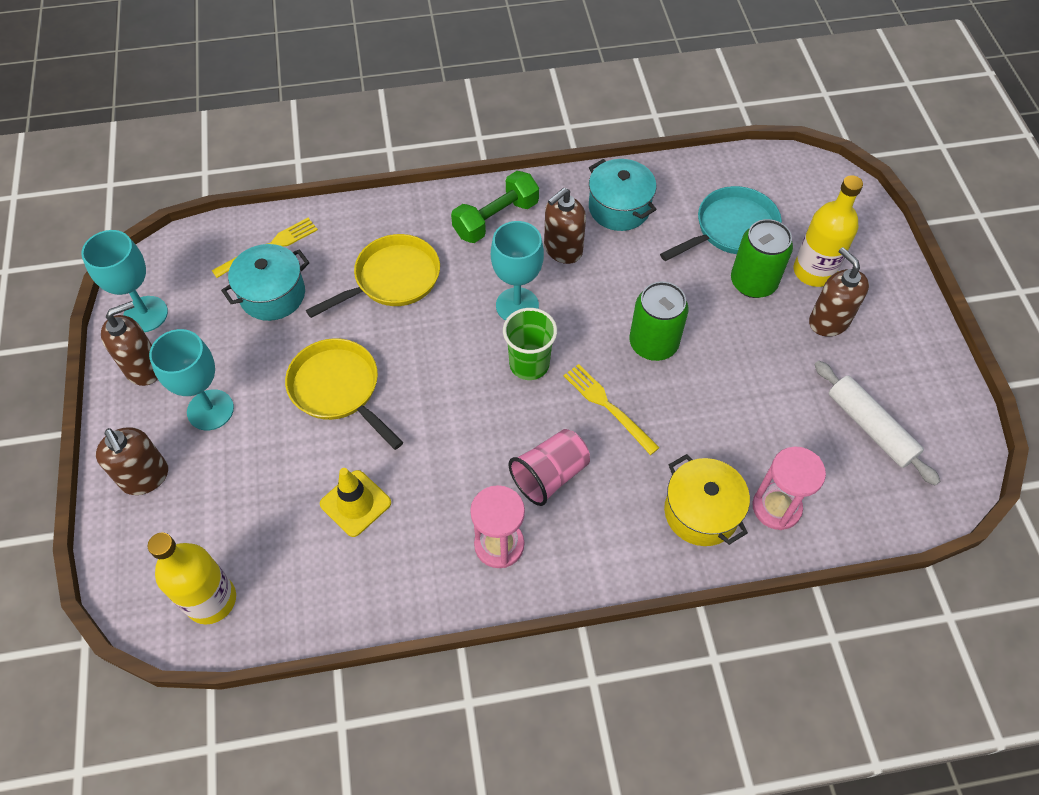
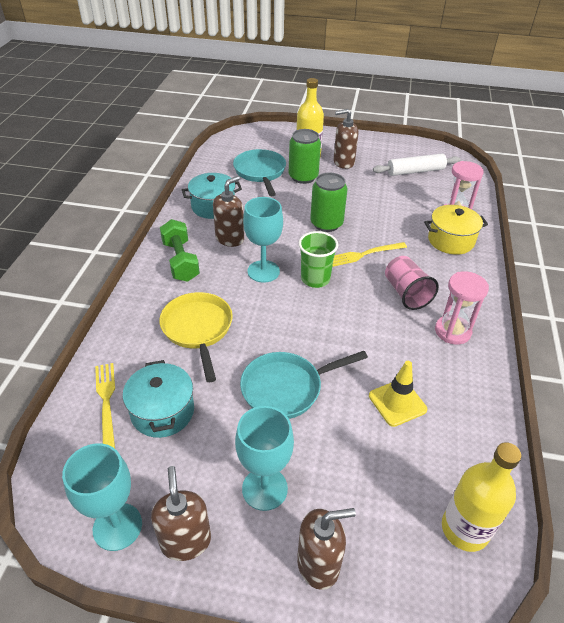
camera: 70 degrees left, 15 degrees down
yellow pan [285,338,403,450] -> turquoise pan [240,351,368,419]
brown soap dispenser [544,188,586,264] -> brown soap dispenser turned 120 degrees counterclockwise [213,176,244,247]

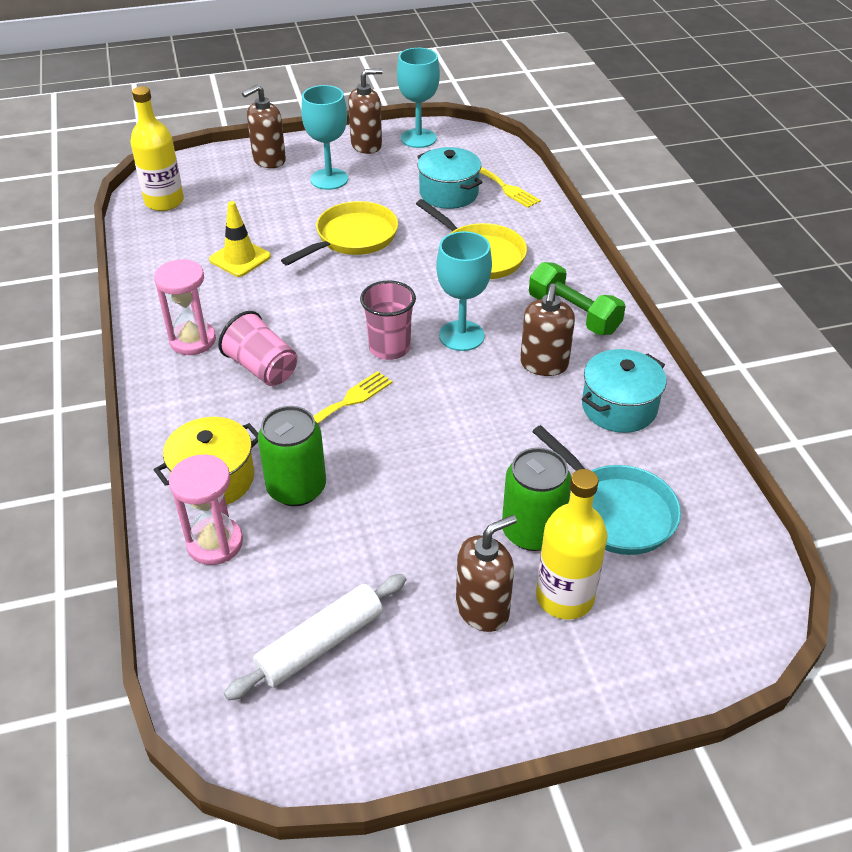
camera: 155 degrees right, 0 degrees up
brown soap dispenser [151,466,211,561] -> brown soap dispenser turned 75 degrees counterclockwise [348,69,383,154]
turquoise pan [240,351,368,419] -> yellow pan [281,201,398,266]
green cup [298,231,338,288] -> pink cup [360,280,416,360]
green can [310,173,348,232] -> green can moved to [258,406,326,506]

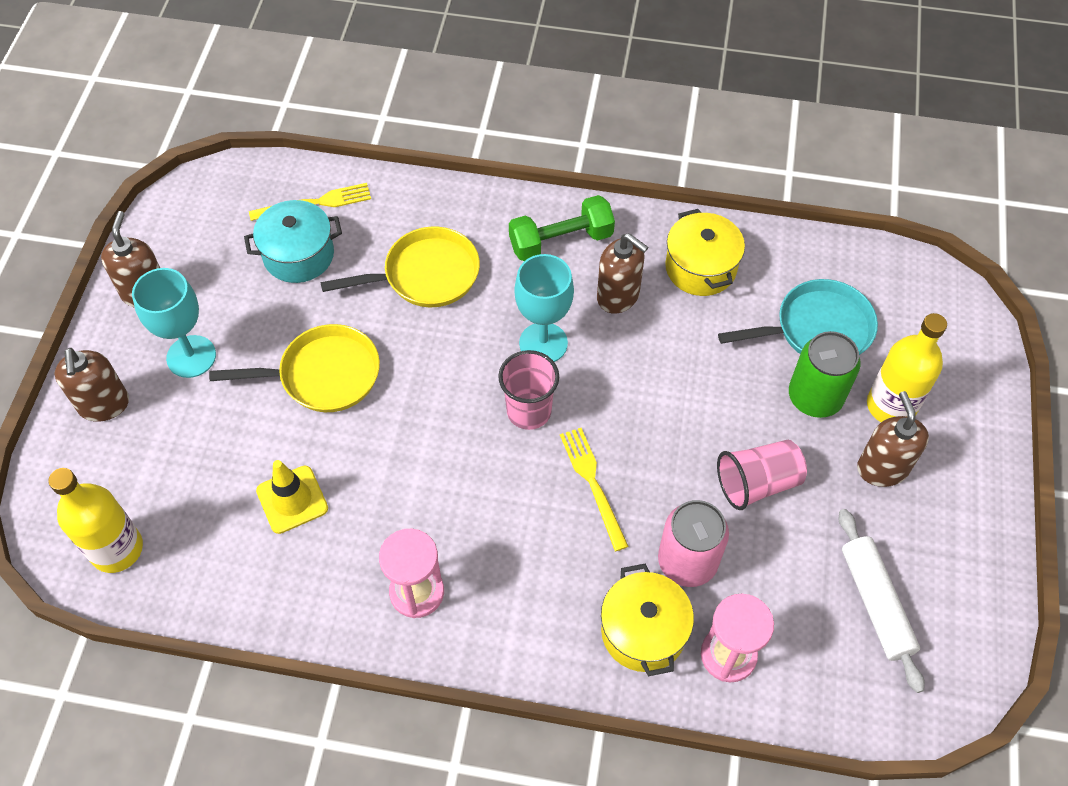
camera: 65 degrees left, 15 degrees up
pink cup [218,311,297,386] -> pink cup moved to [717,440,807,510]
green can [258,406,326,506] -> pink can [658,500,729,587]
yellow pan [281,201,398,266] -> yellow pan turned 105 degrees clockwise [209,324,380,412]
turquoise goblet [397,48,440,148] -> none
turquoise pot [582,349,666,433] -> yellow pot [665,209,745,296]

